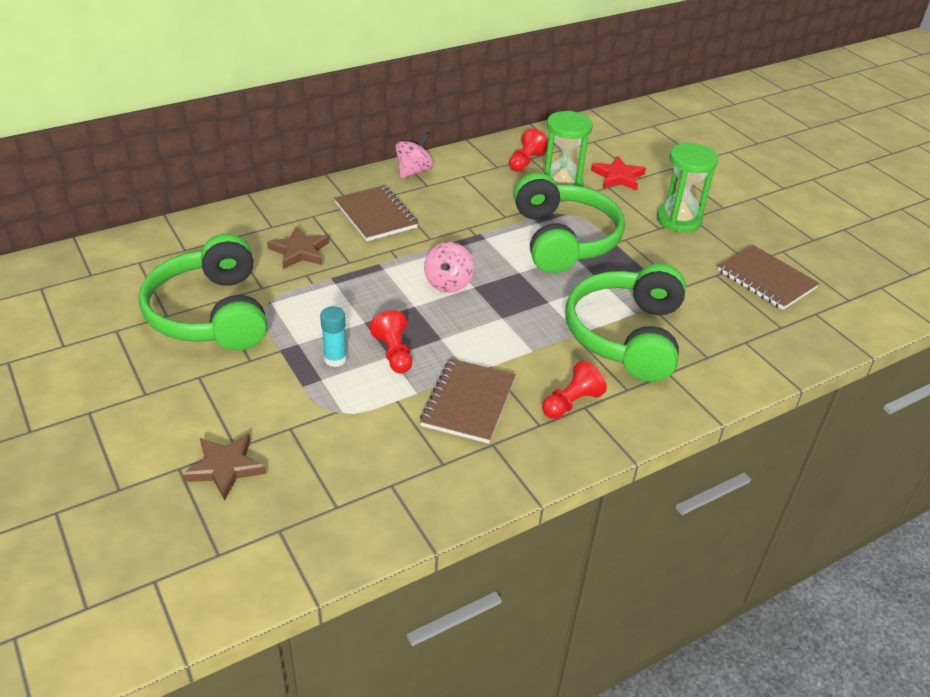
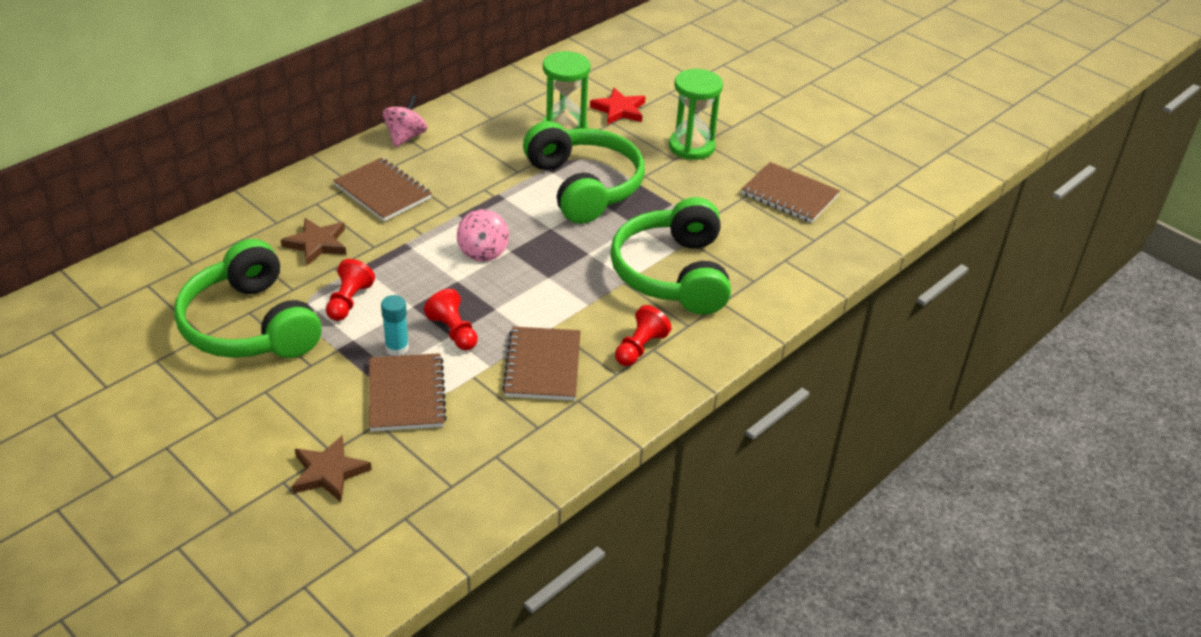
camera: 15 degrees left, 0 degrees up
red pawn [509,128,548,172] -> red pawn moved to [326,259,375,321]
none -> brown notebook [369,353,447,432]

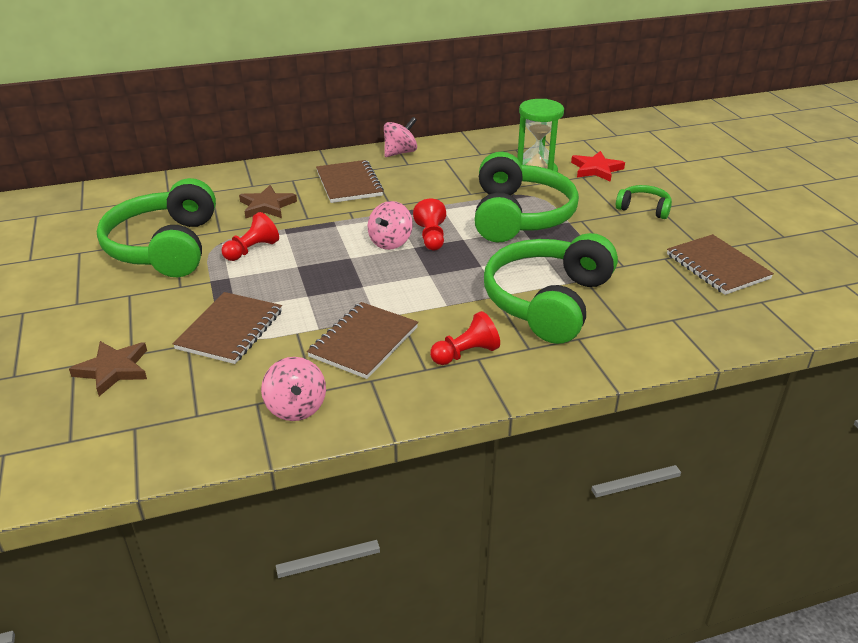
camera: 30 degrees right, 5 degrees down
turquoise glue stick [381,295,409,356] -> none
red pawn [424,289,478,350] -> red pawn moved to [413,198,446,251]
green hourglass [669,69,723,160] -> green headphones [616,185,672,219]
none -> pink spinning top [261,357,326,421]

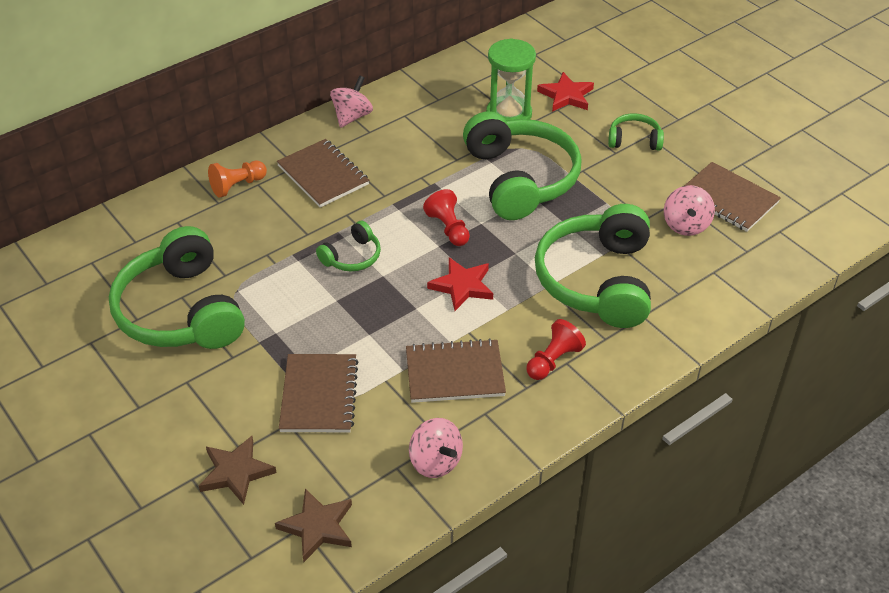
camera: 20 degrees left, 10 degrees up
red pawn [221,212,279,261] -> none
brown star [239,185,297,218] -> brown star moved to [275,488,352,562]
brown notebook [307,302,418,379] -> brown notebook turned 75 degrees clockwise [406,338,506,403]
pink spinning top [368,201,413,250] -> pink spinning top moved to [664,185,715,236]
none -> orange pawn [208,161,267,198]
none -> green headphones [316,221,381,272]
none -> red star [427,257,493,311]

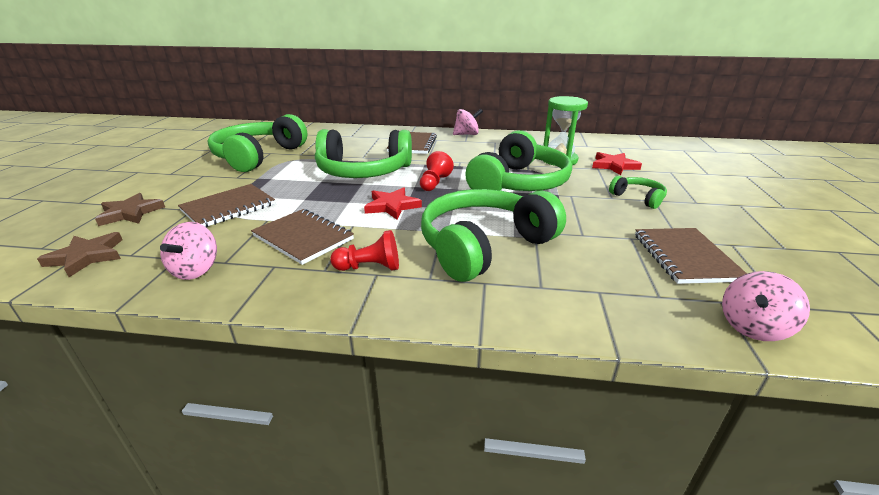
camera: 45 degrees right, 15 degrees down
orange pawn [208,161,267,198] -> none
green headphones [316,221,381,272] -> green headphones [315,129,412,178], size x2.18
pink spinning top [664,185,715,236] -> pink spinning top moved to [722,271,810,341]

